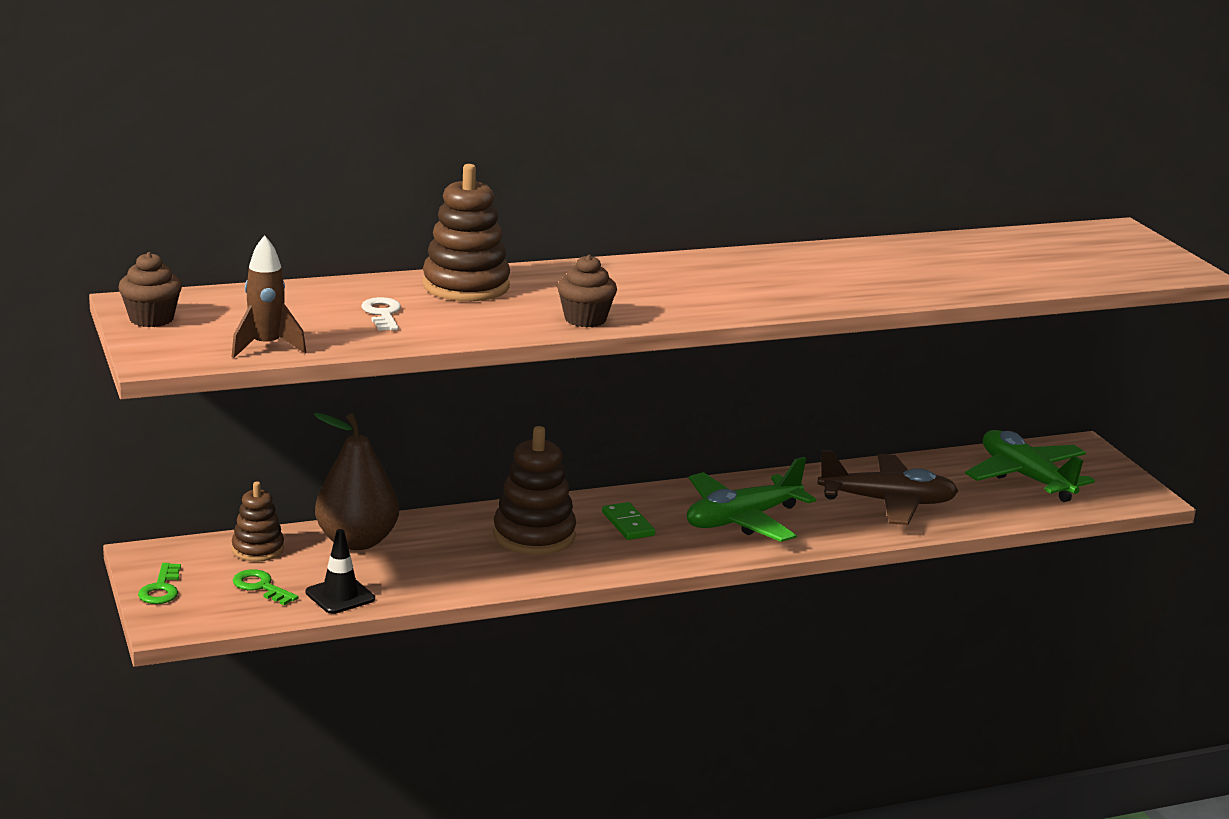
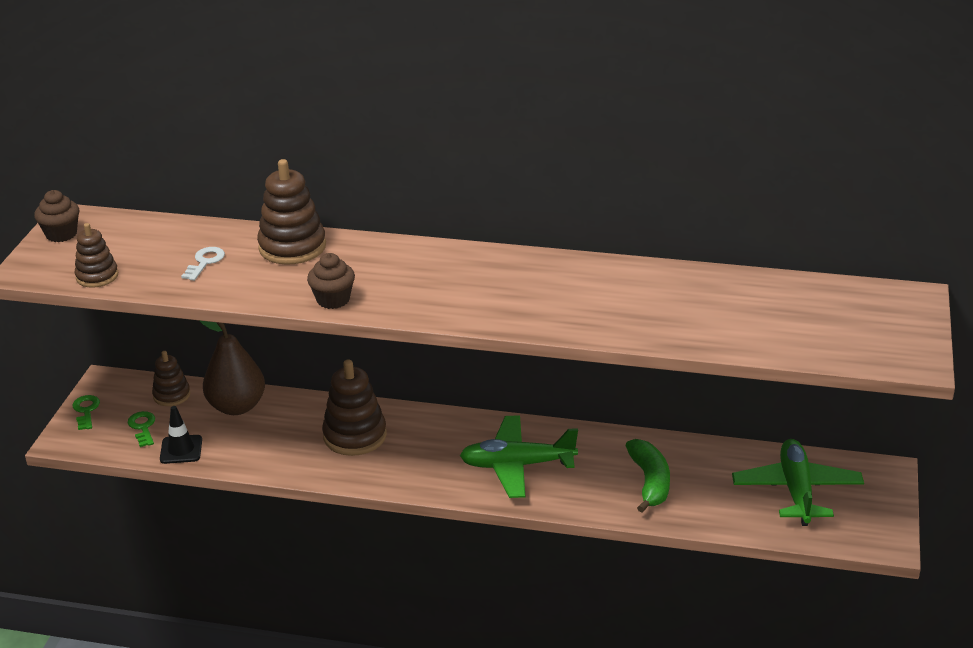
camera: 35 degrees right, 10 degrees up
green key [138,563,181,604] -> green key turned 135 degrees clockwise [72,395,100,430]
brown rocket [232,235,306,358] -> brown stacking toy [74,223,118,288]
green domino [602,502,655,540] -> none
brown plane [817,450,958,525] -> green banana [625,439,670,513]

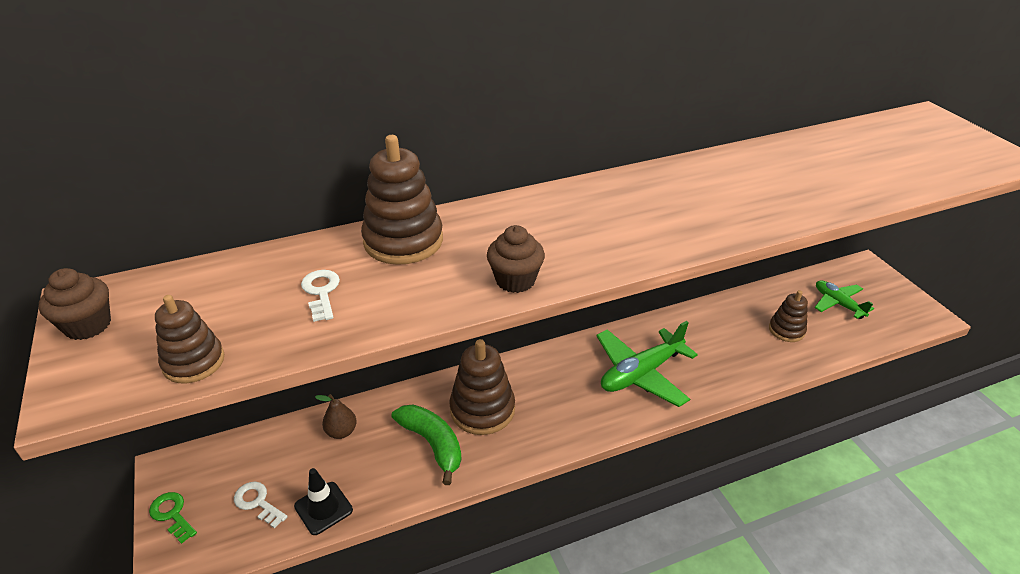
camera: 35 degrees left, 5 degrees up
green key [128,411,155,447] -> white key [234,482,287,528]
brown stacking toy [152,351,190,406] -> brown stacking toy moved to [769,290,808,342]
brown pear [200,321,265,415] -> brown pear [315,394,357,439], size x0.50
green banana [625,439,670,513] -> green banana moved to [392,404,461,485]
green plane [732,439,864,526] -> green plane [815,280,874,319], size x0.61

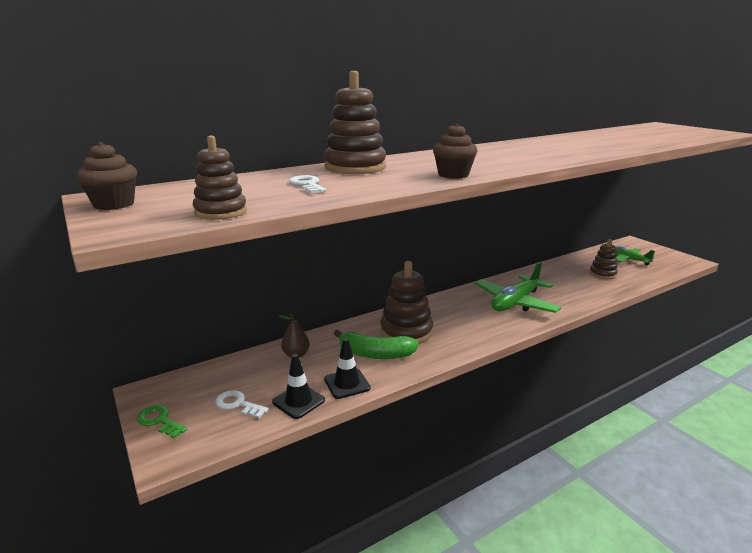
camera: 10 degrees left, 15 degrees down
green banana [392,404,461,485] -> green banana turned 150 degrees clockwise [333,329,419,359]
none -> black traffic cone [324,338,371,399]

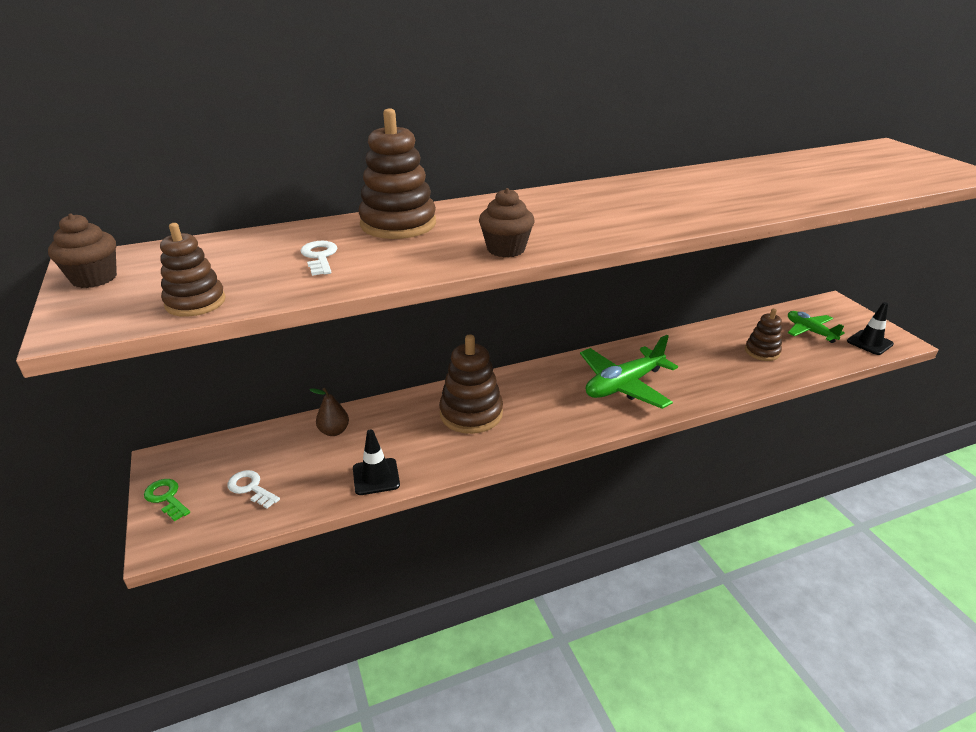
camera: 10 degrees right, 10 degrees up
black traffic cone [272,354,325,419] -> black traffic cone moved to [847,302,894,355]
green banana [333,329,419,359] -> none

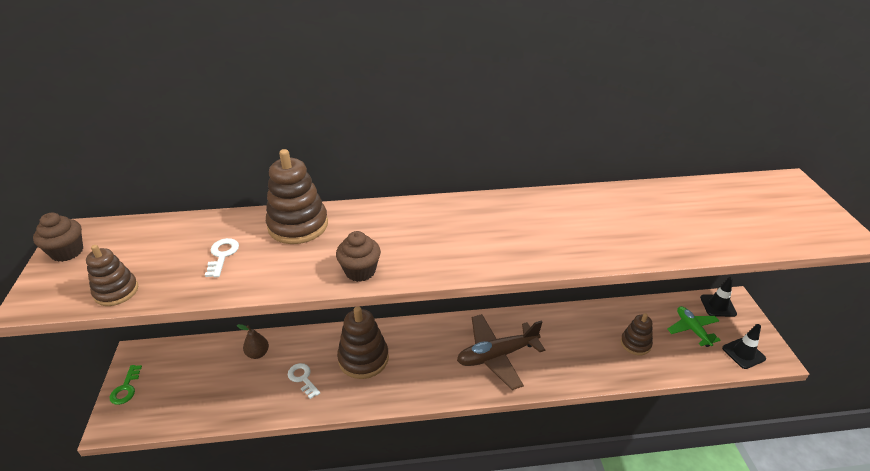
camera: 15 degrees right, 5 degrees up
green key [144,479,190,522] -> green key turned 150 degrees counterclockwise [110,365,142,405]
white key [227,470,280,509] -> white key moved to [288,363,320,399]
black traffic cone [353,429,400,495] -> black traffic cone moved to [700,277,737,317]
green plane [580,335,678,409] -> brown plane [457,314,545,390]

